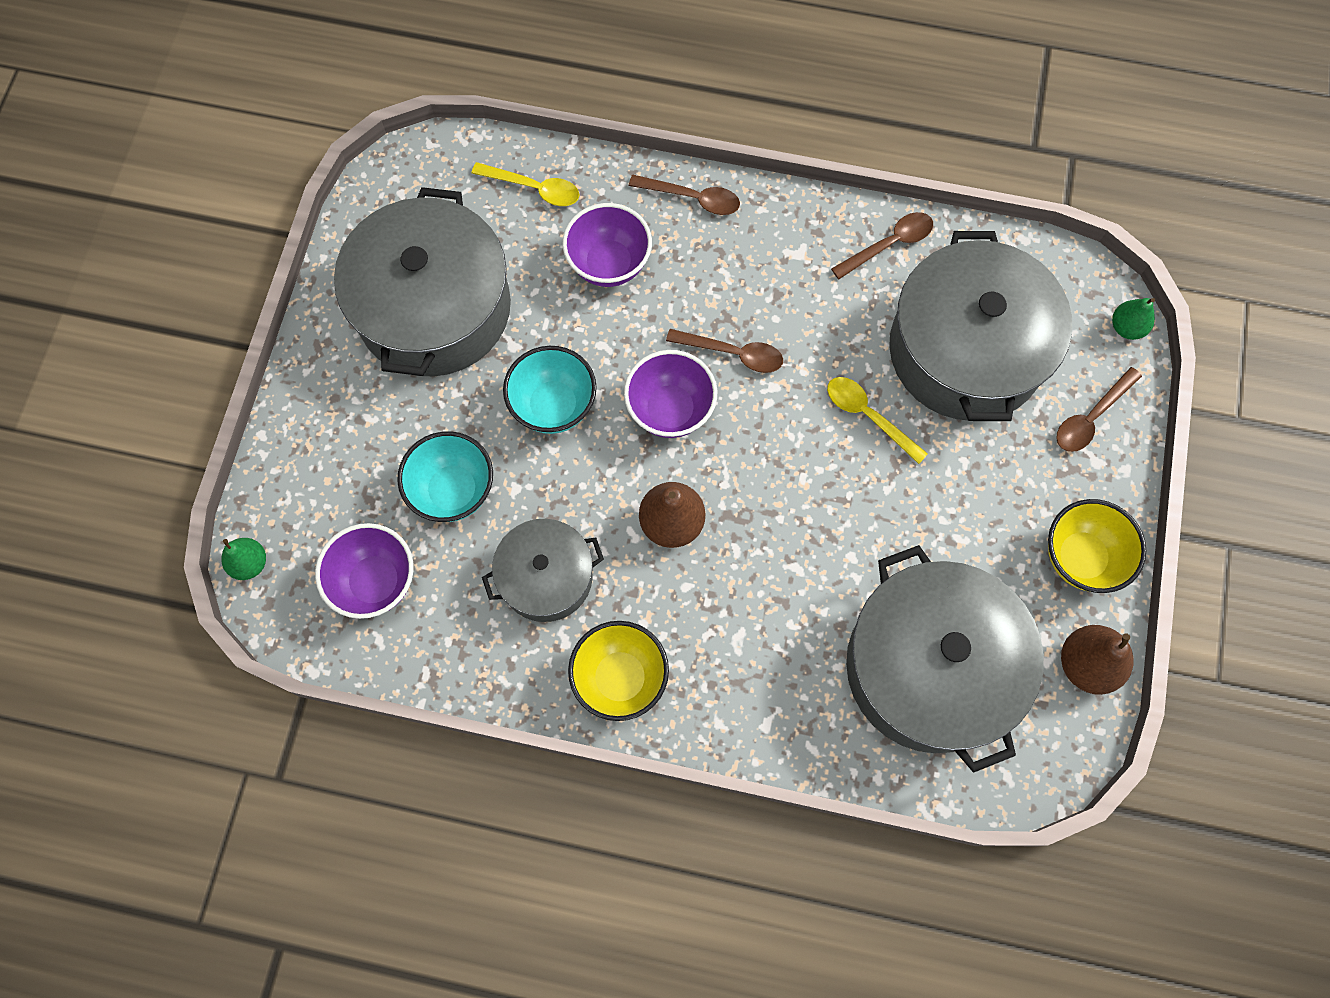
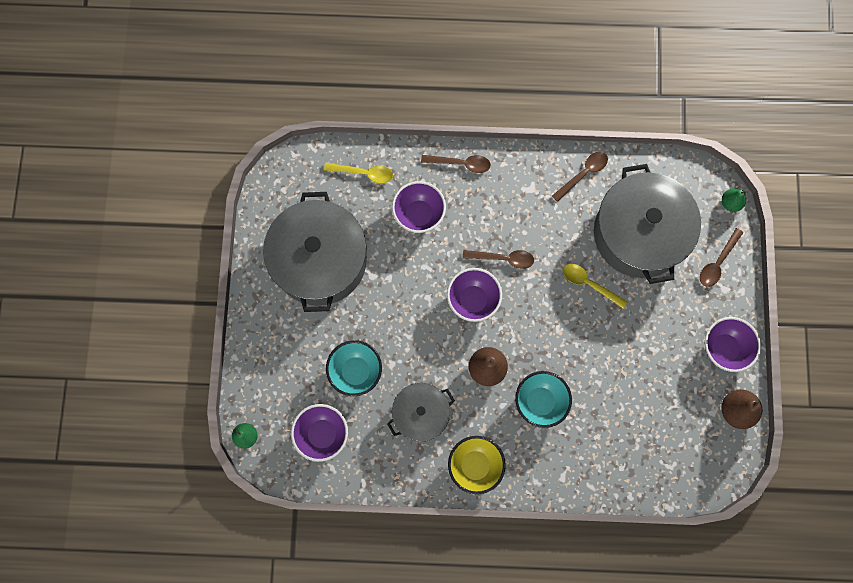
camera: 10 degrees left, 5 degrees up
turquoise bowl [503,346,597,434] -> turquoise bowl moved to [515,371,572,428]
grey pot [846,545,1044,773] -> none
yellow bowl [1048,499,1146,593] -> purple bowl [705,317,761,372]

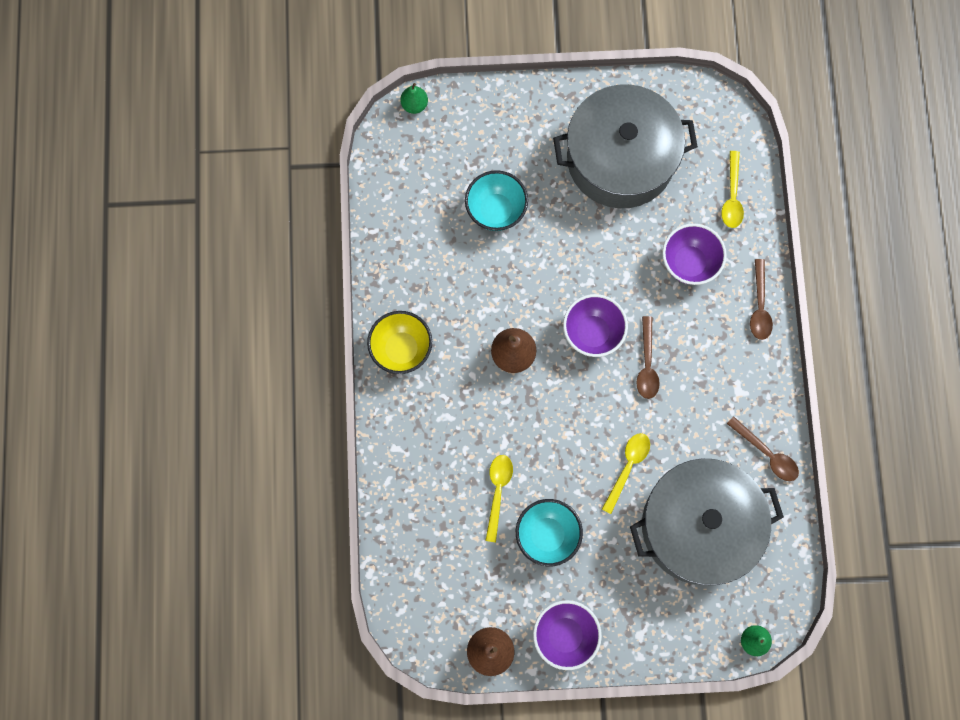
camera: 85 degrees right, 0 degrees up
purple bowl [291,404,348,462] -> none
grey pot [387,383,455,441] -> none
turquoise bowl [515,371,572,428] -> turquoise bowl moved to [516,499,583,566]
brown spoon [700,228,743,287] -> none
none -> yellow spoon [485,455,513,542]

